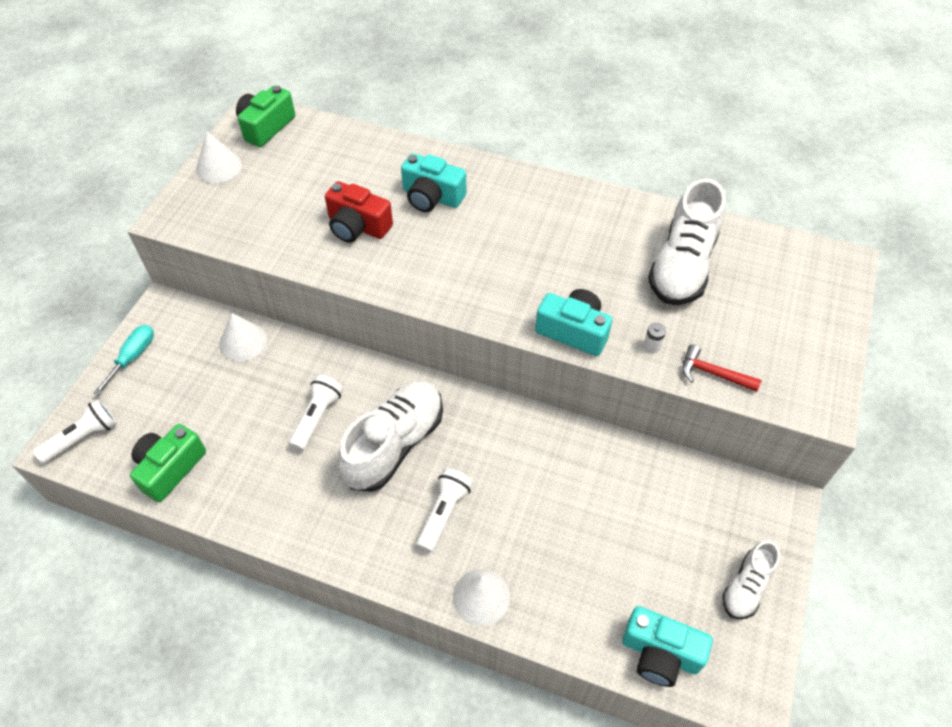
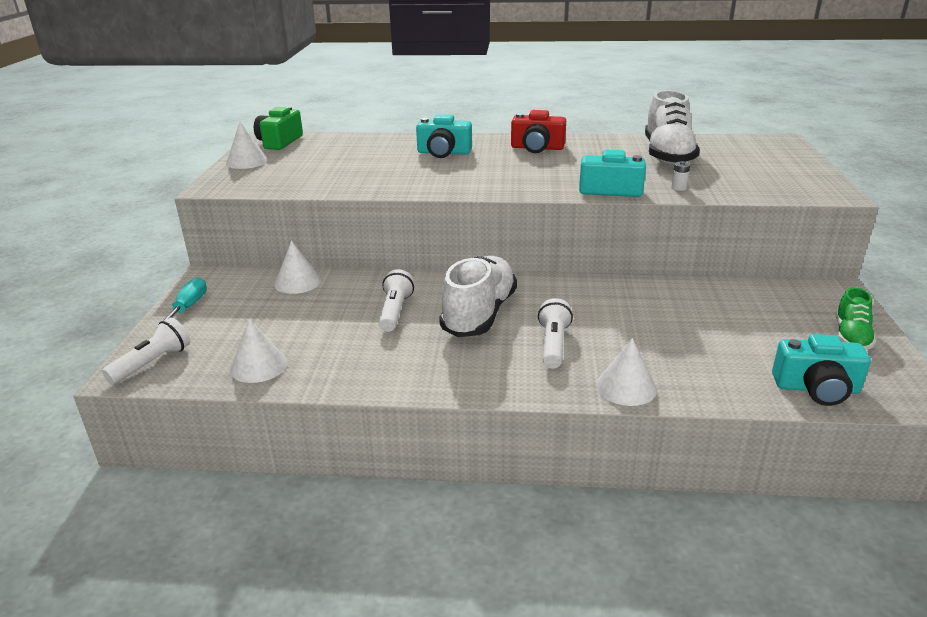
camera: 15 degrees left, 25 degrees down
green camera [130,424,206,502] -> white cone [230,319,288,383]
red camera [325,181,393,243] -> red camera moved to [511,110,566,153]
red hammer [682,345,761,392] -> none
white shoe [722,540,780,619] -> green shoe [835,287,876,350]

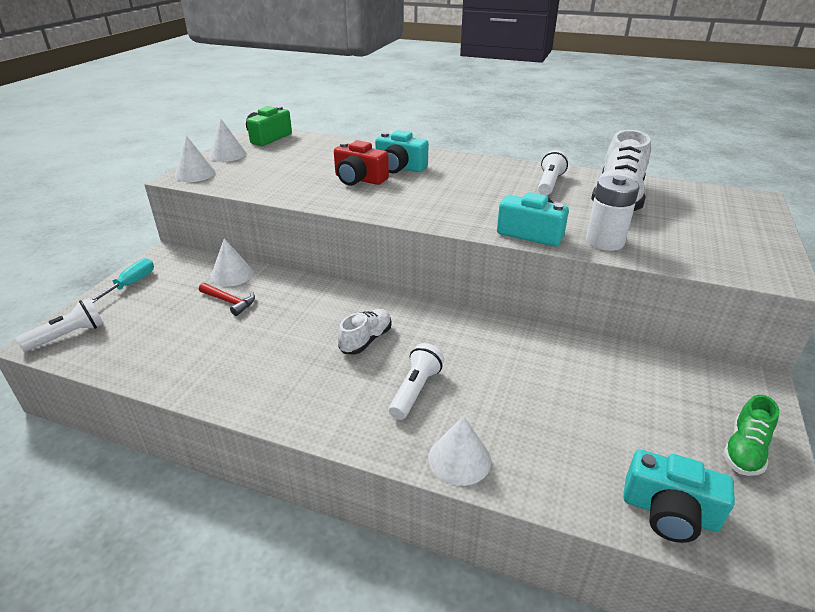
camera: 15 degrees right, 5 degrees up
white cone [230,319,288,383] -> white cone moved to [175,136,216,182]
white flashlight [379,269,414,332] -> white flashlight moved to [538,150,568,195]
white shoe [439,256,517,337] -> white shoe [338,309,392,355], size x0.55
red camera [511,110,566,153] -> red camera moved to [334,140,389,186]
white battery [671,161,690,191] -> white battery [586,175,640,251], size x2.36
none -> red hammer [199,283,255,316]

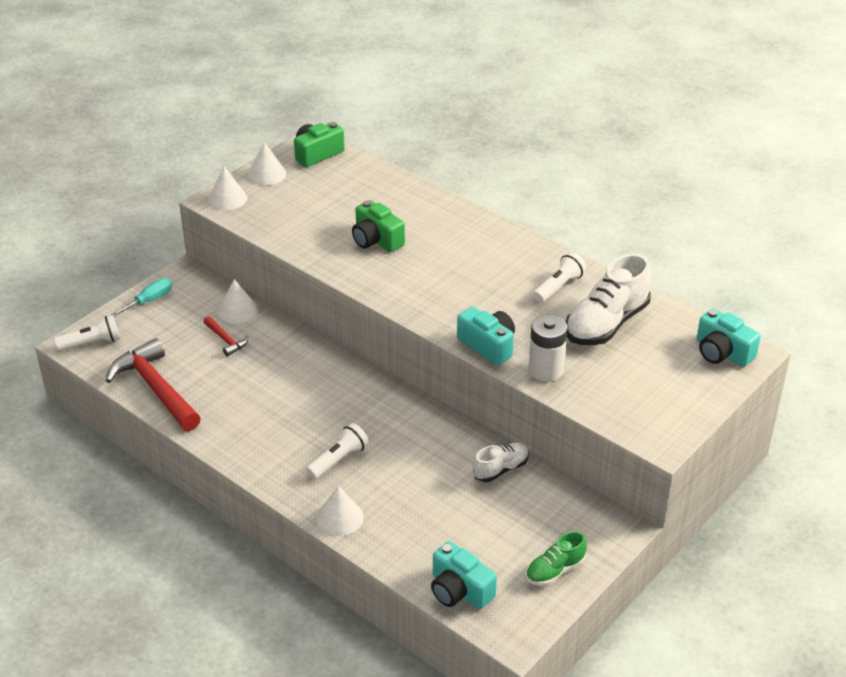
camera: 20 degrees right, 5 degrees up
red camera [334,140,389,186] -> green camera [352,200,405,252]
white shoe [338,309,392,355] -> white shoe moved to [473,443,529,482]
turquoise camera [375,130,429,173] -> turquoise camera moved to [697,309,761,367]
none -> red hammer [106,338,201,431]

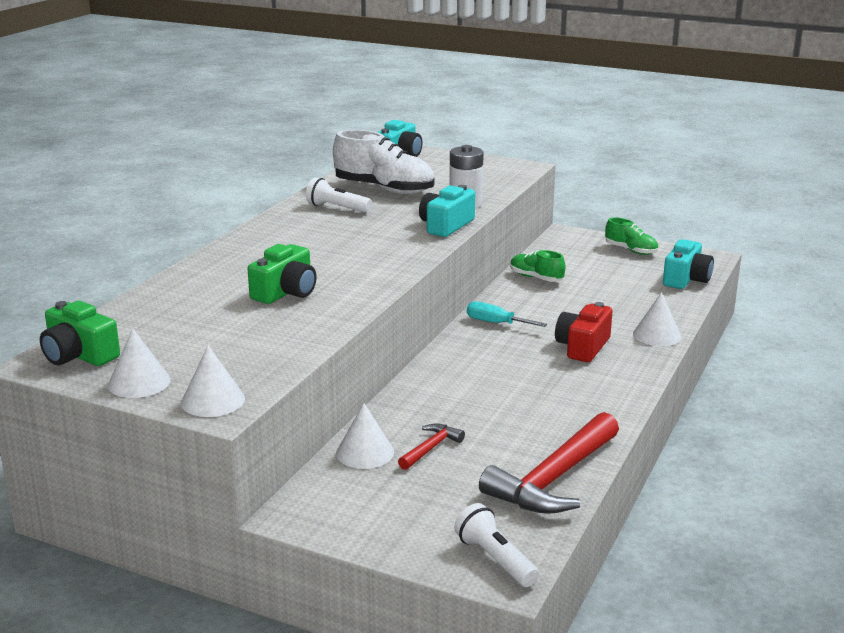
camera: 105 degrees left, 15 degrees down
turquoise screwdriver [111,278,172,317] -> turquoise screwdriver moved to [467,301,547,327]
white flashlight [306,423,369,479] -> red camera [555,302,612,362]
white shoe [473,443,529,482] -> green shoe [510,250,565,282]

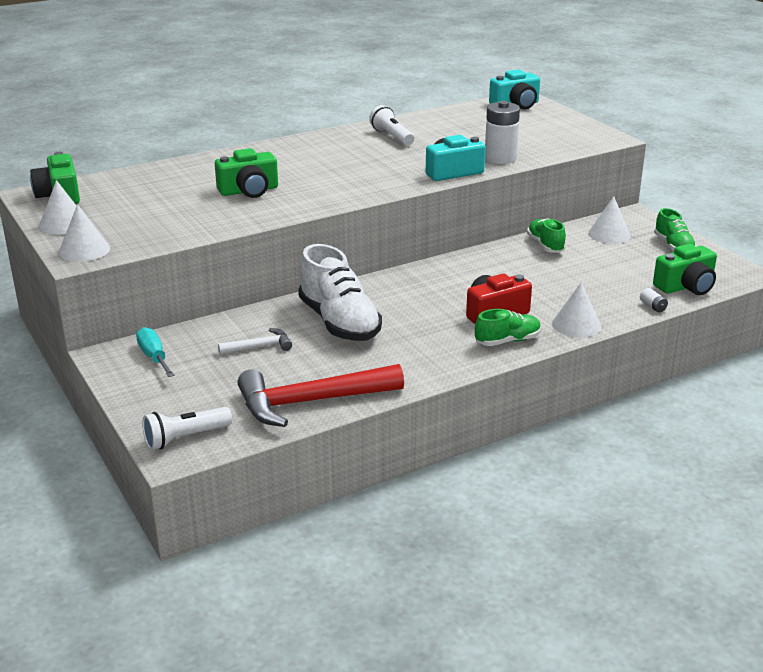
camera: 35 degrees right, 5 degrees up
white shoe [333,130,435,194] -> white shoe moved to [298,244,382,341]
white cone [336,403,394,469] -> white cone moved to [588,197,631,244]
red hammer [398,424,465,470] -> white hammer [218,328,292,355]
white flashlight [454,503,539,587] -> white flashlight turned 120 degrees counterclockwise [142,407,232,450]
turquoise screwdriver [467,301,547,327] -> turquoise screwdriver moved to [136,327,174,377]
turquoise camera [663,239,714,289] -> green camera [653,244,717,295]
none -> green shoe [475,309,541,346]
none -> white battery [640,288,668,312]

